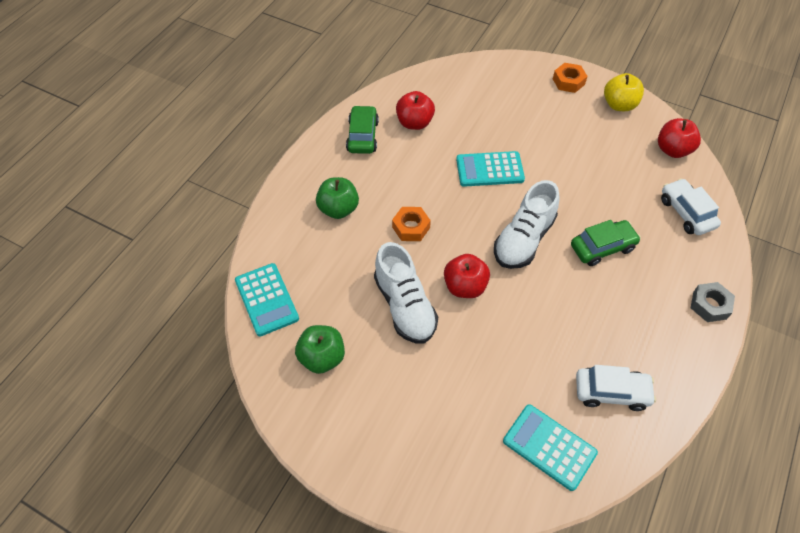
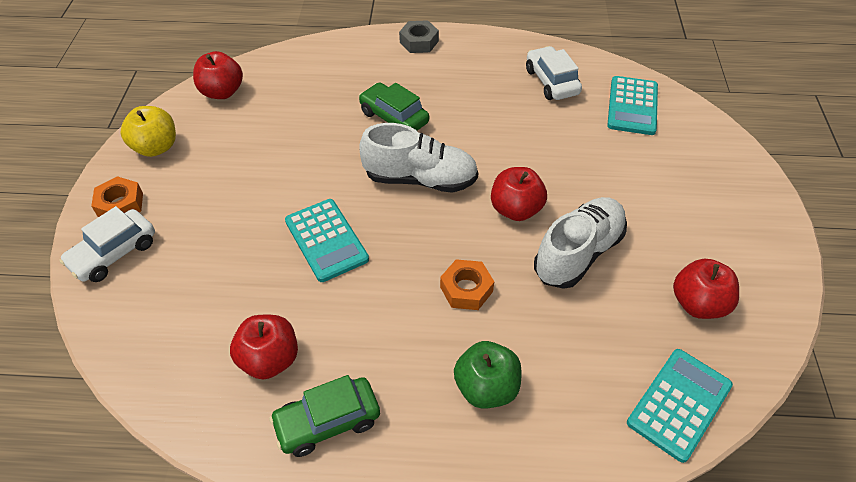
camera: 115 degrees left, 5 degrees down
green apple [295,325,345,374] -> red apple [673,259,739,319]
white car [661,178,721,235] -> white car moved to [59,206,155,282]

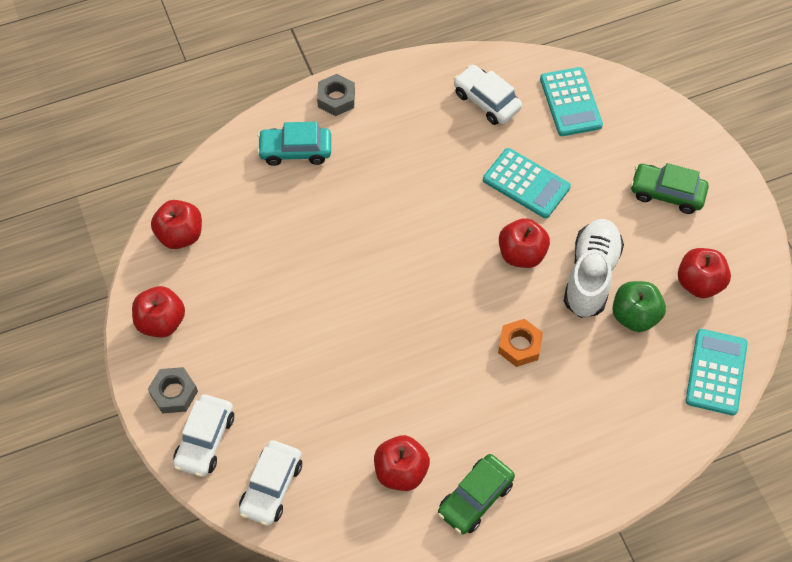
camera: 25 degrees left, 10 degrees up
orange nut [91,176,143,217] -> grey nut [148,367,198,414]
yellow apple [121,106,176,157] -> red apple [132,286,185,337]
turquoise calculator [285,199,369,282] -> turquoise calculator moved to [483,148,571,218]
green car [359,82,429,131] -> green car moved to [630,163,709,214]
white shoe [359,123,478,193] -> none
green apple [454,341,522,409] -> green apple moved to [612,281,666,332]
none -> white car [239,440,302,525]
none -> turquoise car [257,122,331,166]

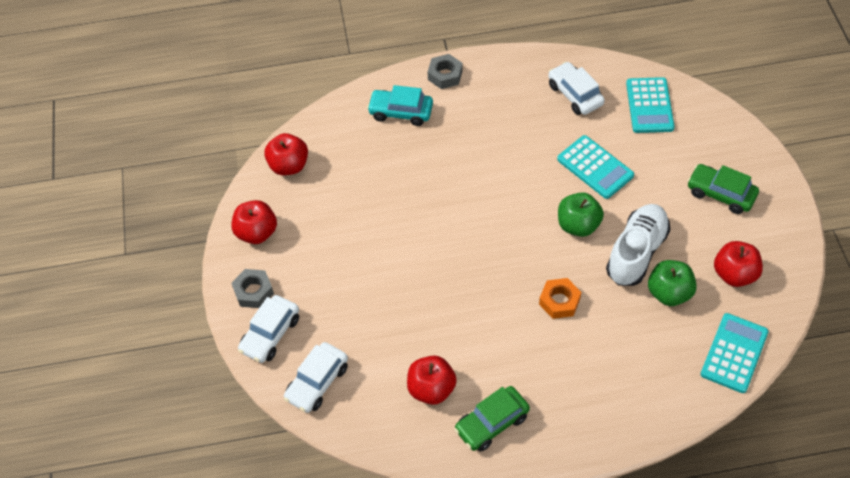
camera: 15 degrees right, 5 degrees down
red apple [499,218,550,268] -> green apple [558,192,604,237]

